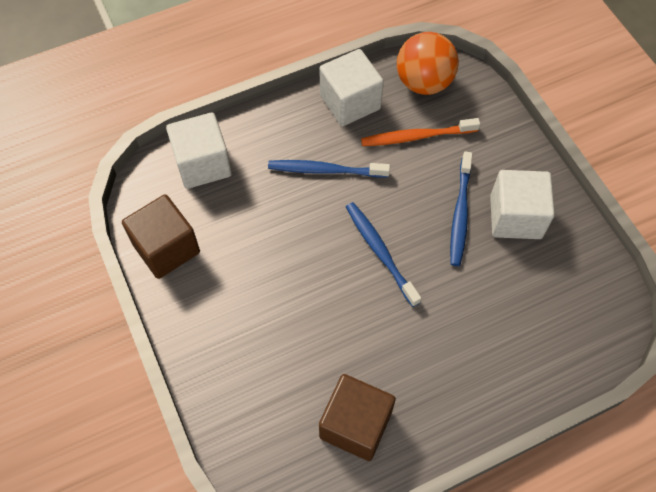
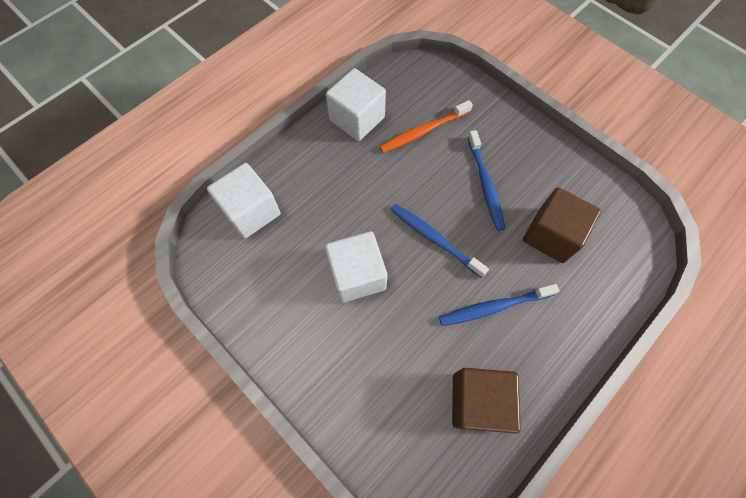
camera: 20 degrees left, 5 degrees up
brown cube [122,194,200,279] -> brown cube moved to [523,187,601,263]
blue toothbrush [268,160,390,178] -> blue toothbrush moved to [439,284,559,326]
orange ball [397,32,459,95] -> none
white cube [490,170,555,239] -> white cube moved to [325,231,388,303]

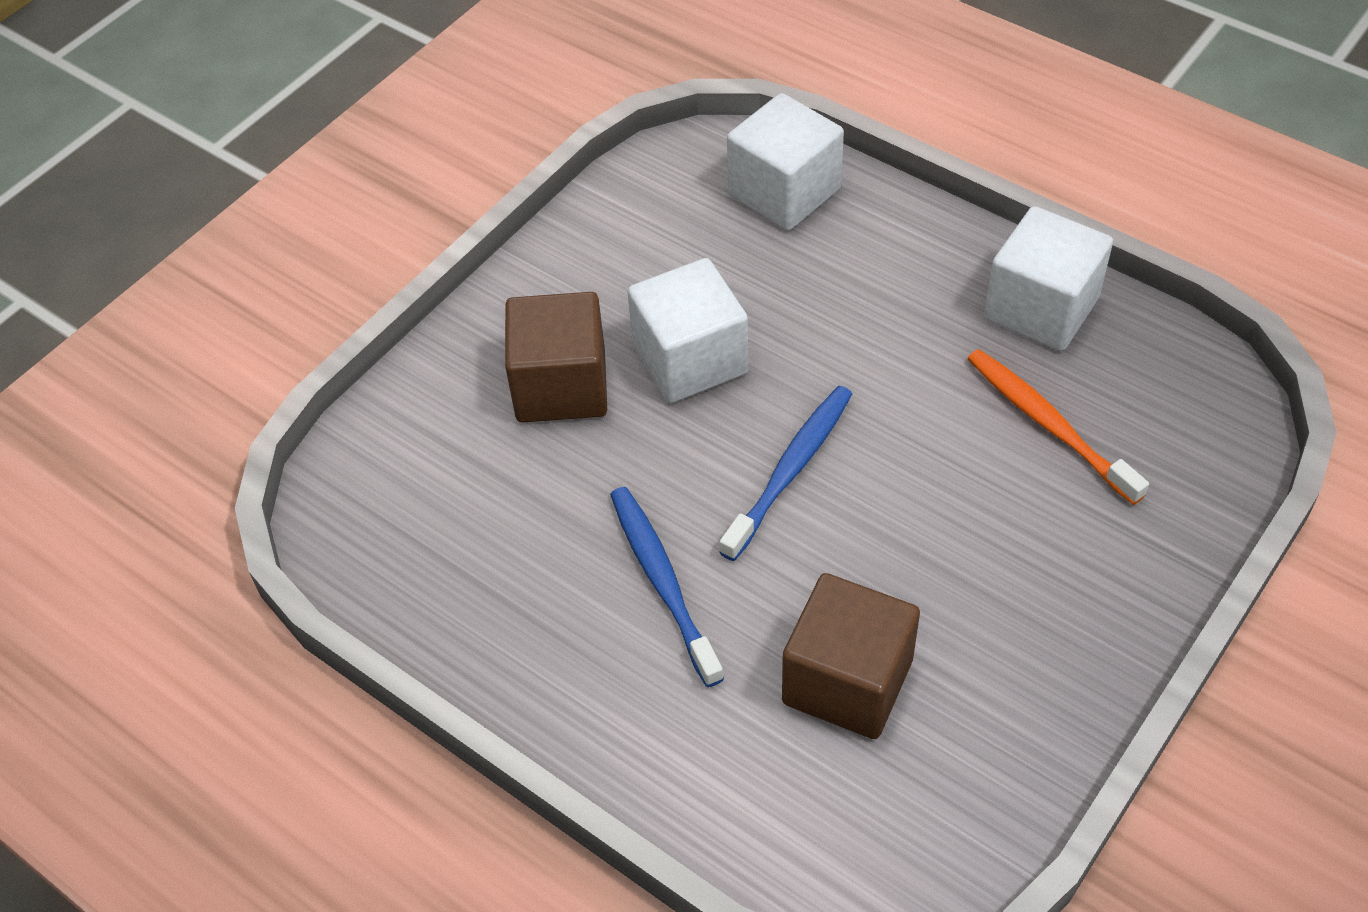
camera: 85 degrees right, 15 degrees down
brown cube [452,368,521,434] -> brown cube moved to [505,292,607,423]
blue toothbrush [468,130,505,231] -> none

